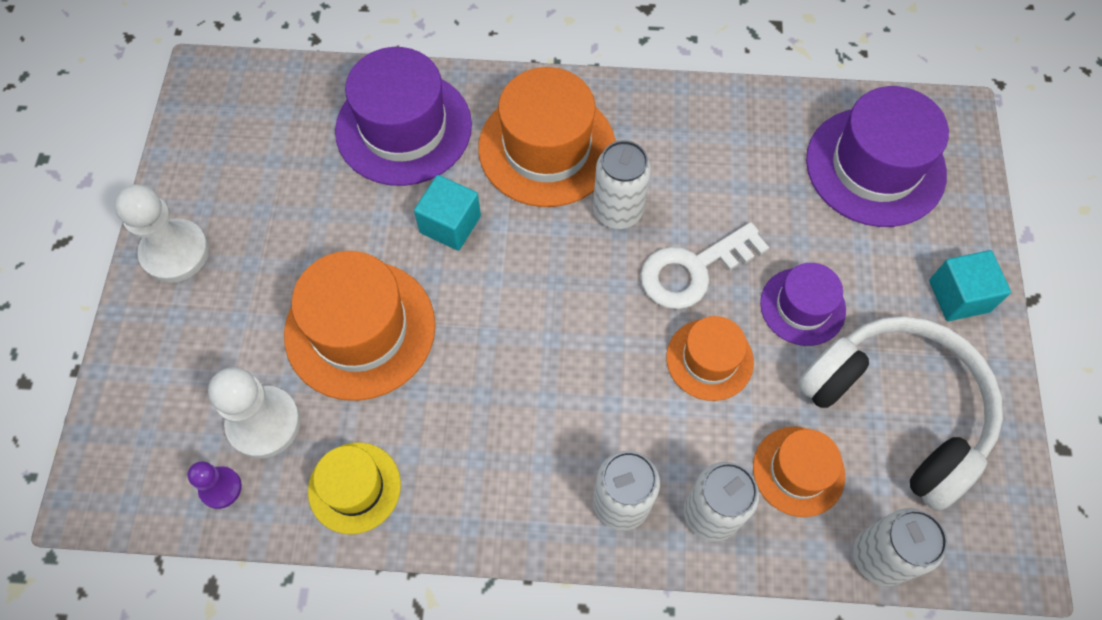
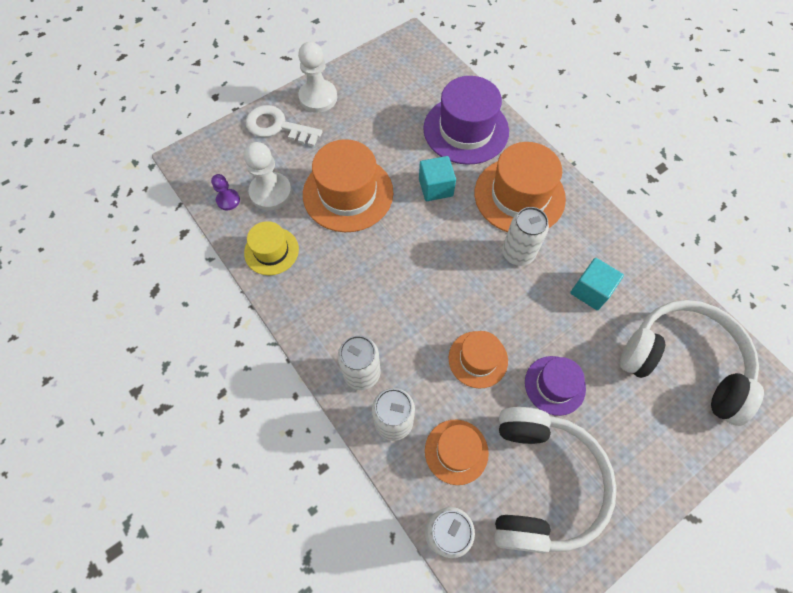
camera: 50 degrees right, 0 degrees up
white key [640,222,769,309] -> white key moved to [245,105,322,147]
purple hat [806,86,949,227] -> white headphones [620,300,764,426]
turquoise cube [929,250,1011,321] -> turquoise cube moved to [570,258,624,310]

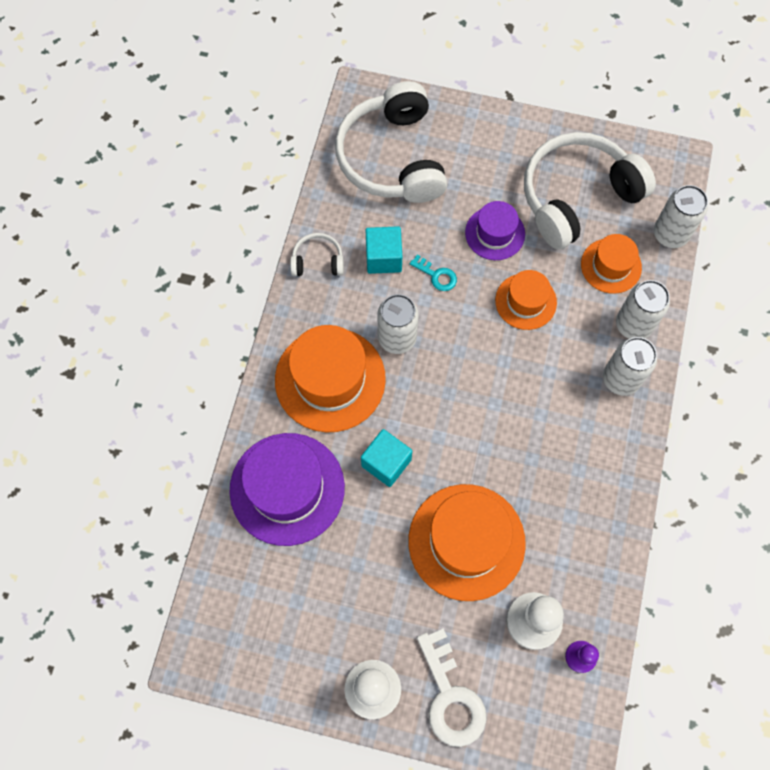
camera: 130 degrees left, 5 degrees up
yellow hat [244,221,299,275] -> none
none -> white headphones [290,233,344,276]
none -> turquoise key [410,255,457,291]

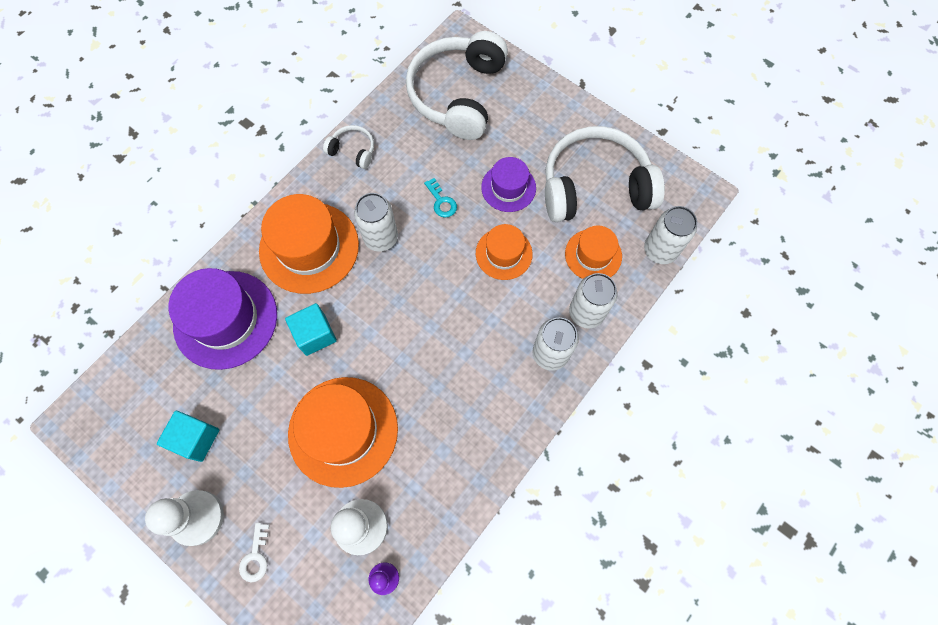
camera: 25 degrees right, 0 degrees up
turquoise cube [366,226,402,274] -> turquoise cube moved to [157,411,219,462]
white key [417,628,487,747] -> white key [239,523,270,582], size x0.52

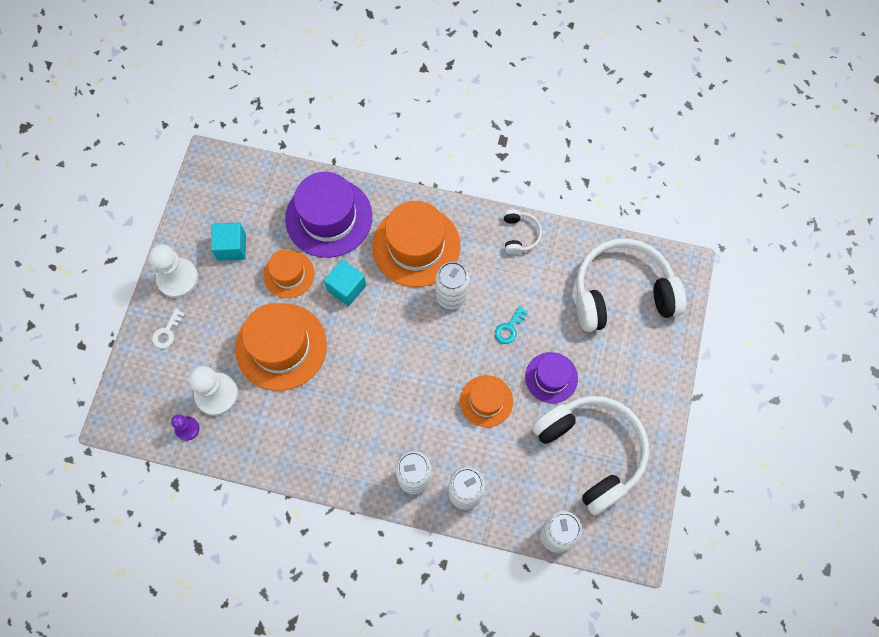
camera: 65 degrees right, 0 degrees up
white key [239,523,270,582] -> white key turned 45 degrees counterclockwise [152,309,185,349]
orange hat [565,225,622,279] -> orange hat moved to [263,249,314,298]

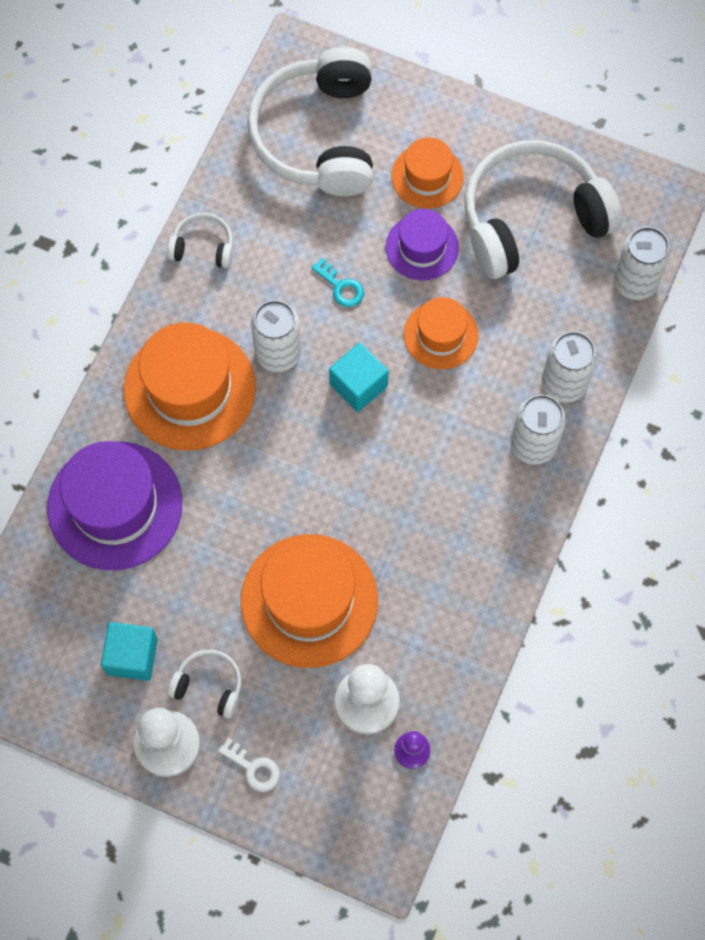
camera: 80 degrees left, 0 degrees up
orange hat [263,249,314,298] -> orange hat moved to [391,137,464,209]
turquoise cube [324,260,366,306] -> turquoise cube moved to [329,343,389,412]
none -> white headphones [167,650,241,718]

